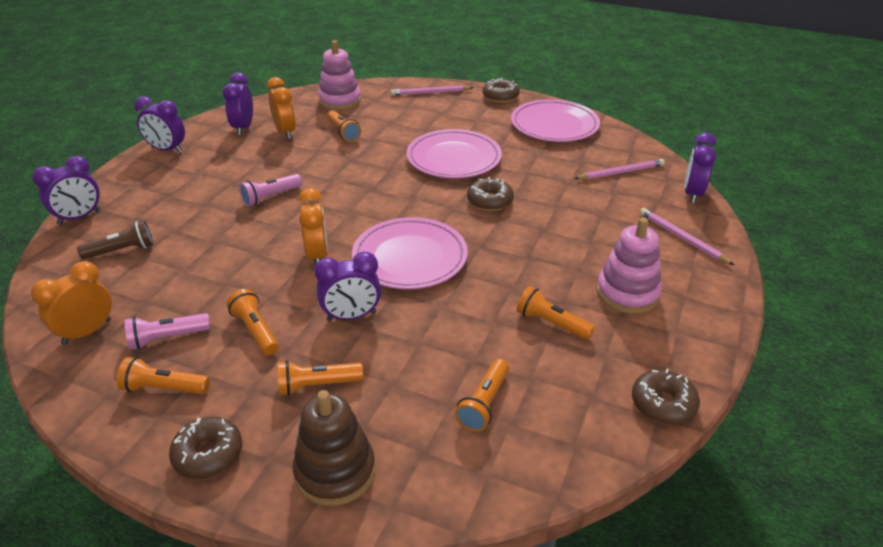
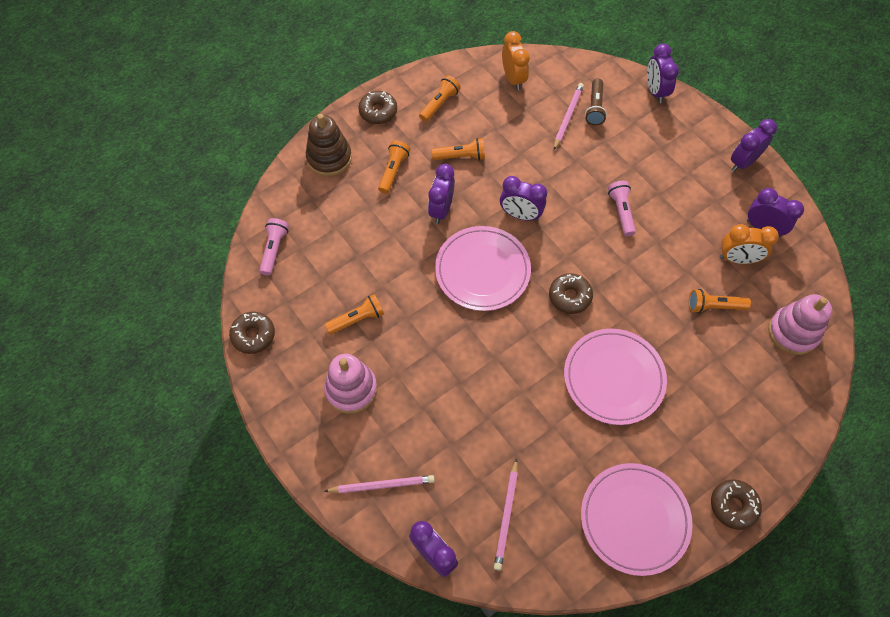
camera: 120 degrees right, 25 degrees up
pink flashlight [125,313,210,350] -> pink flashlight moved to [259,218,289,276]
orange clock [298,188,328,265] -> purple clock [500,176,547,221]
pink pencil [391,85,474,96] -> pink pencil moved to [554,83,584,150]
orange flashlight [455,359,509,432] -> none
brown donut [467,177,514,211] -> brown donut moved to [549,273,593,314]

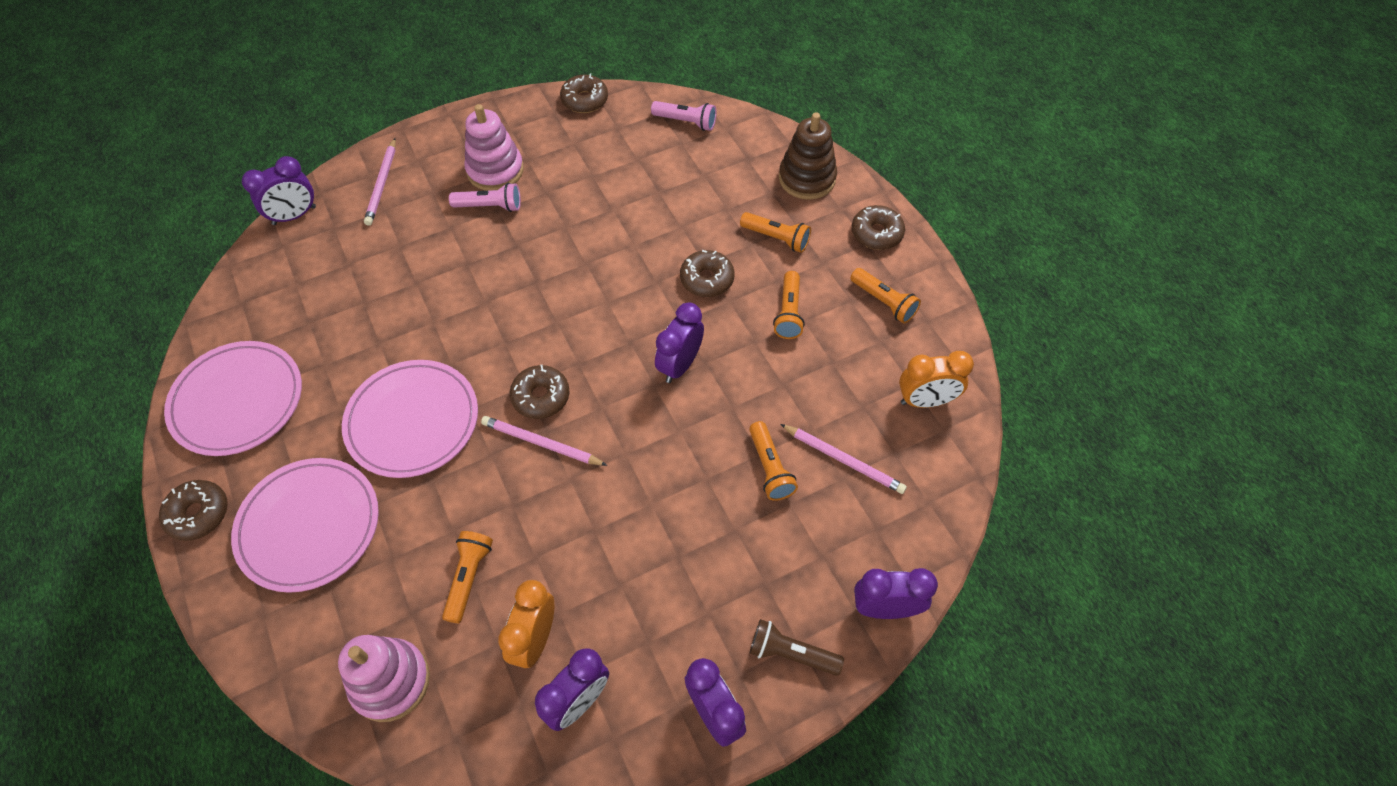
camera: 100 degrees right, 5 degrees down
orange flashlight [325,294,384,334] -> orange flashlight moved to [749,421,798,501]
purple clock [428,164,455,224] -> brown donut [680,250,735,297]
pink plate [435,226,531,311] -> pink plate moved to [231,458,379,593]
pink pencil [494,458,518,571] -> pink pencil moved to [481,416,608,466]
brown flashlight [585,79,607,125] -> brown flashlight moved to [750,619,844,676]
pink flashlight [608,181,636,236] -> pink flashlight moved to [449,183,521,212]

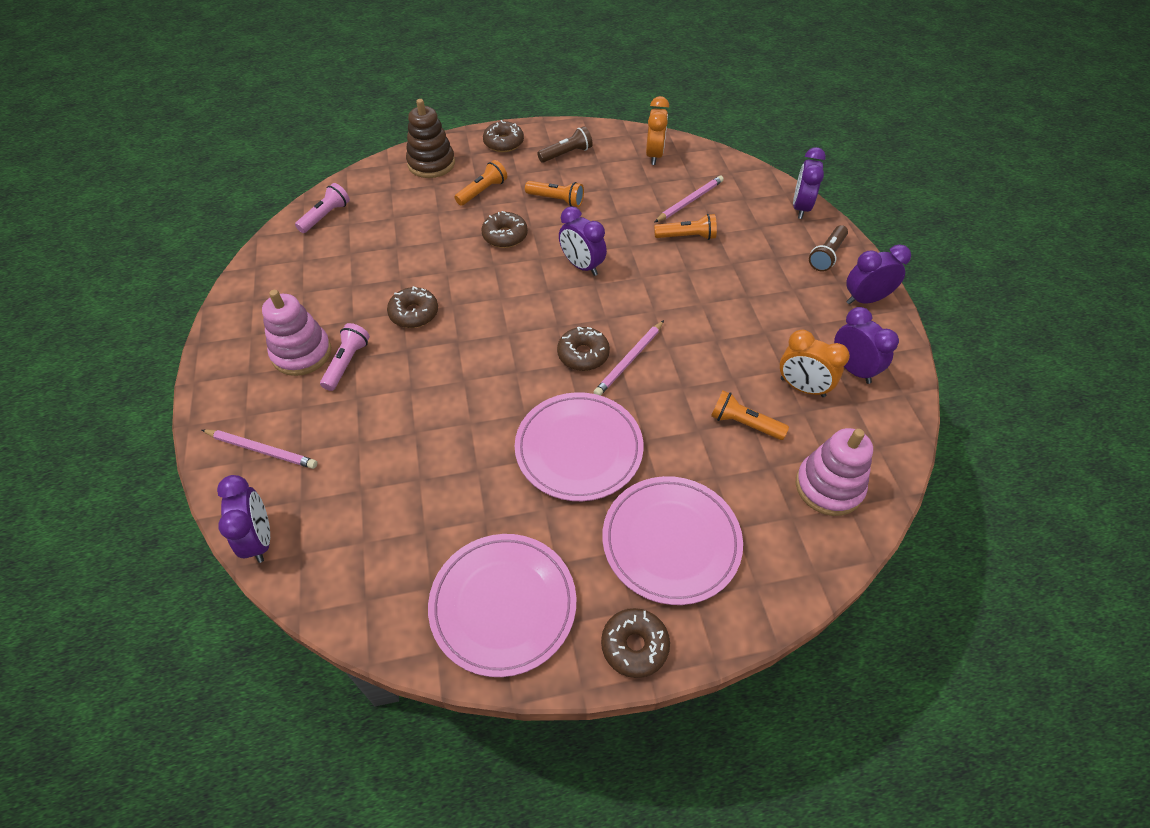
camera: 75 degrees left, 5 degrees down
brown donut [560,74,608,113] -> brown donut moved to [387,286,438,328]
orange flashlight [851,268,921,324] -> brown flashlight [537,126,593,163]

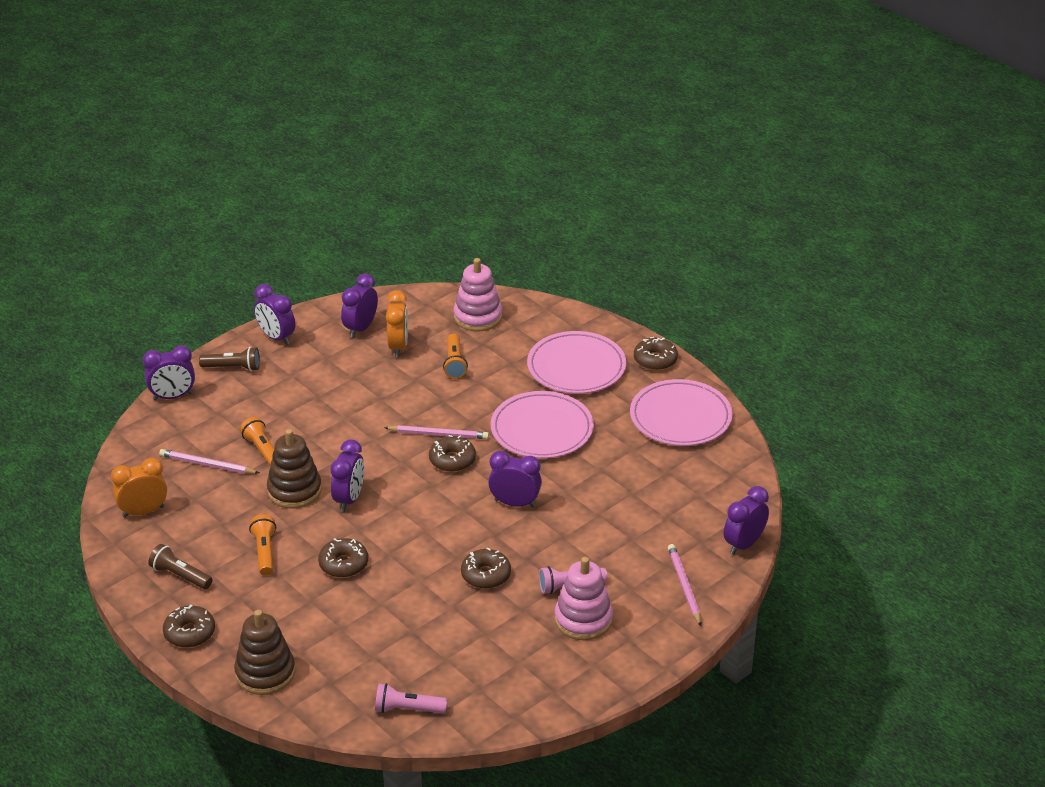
camera: 120 degrees left, 15 degrees down
orange flashlight [455,160,507,206] -> none
none -> brown stacking toy [267,429,322,508]
none -> purple clock [488,451,542,508]

